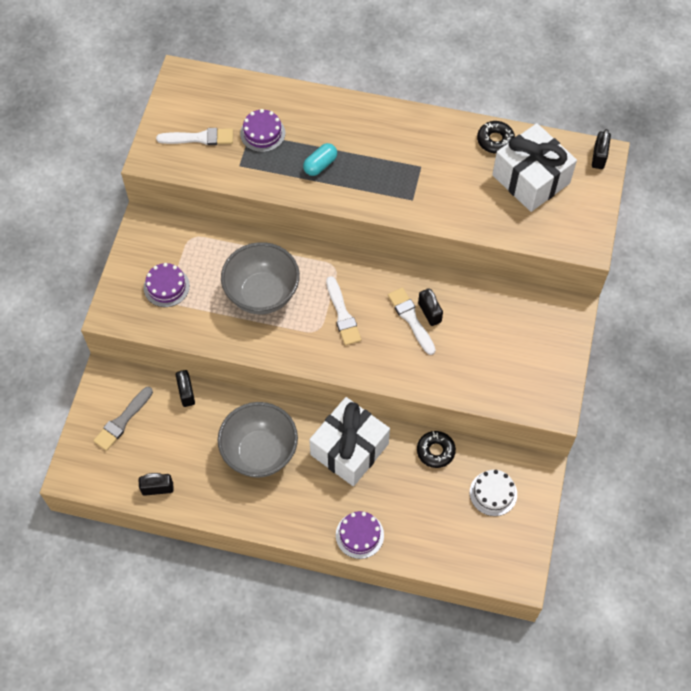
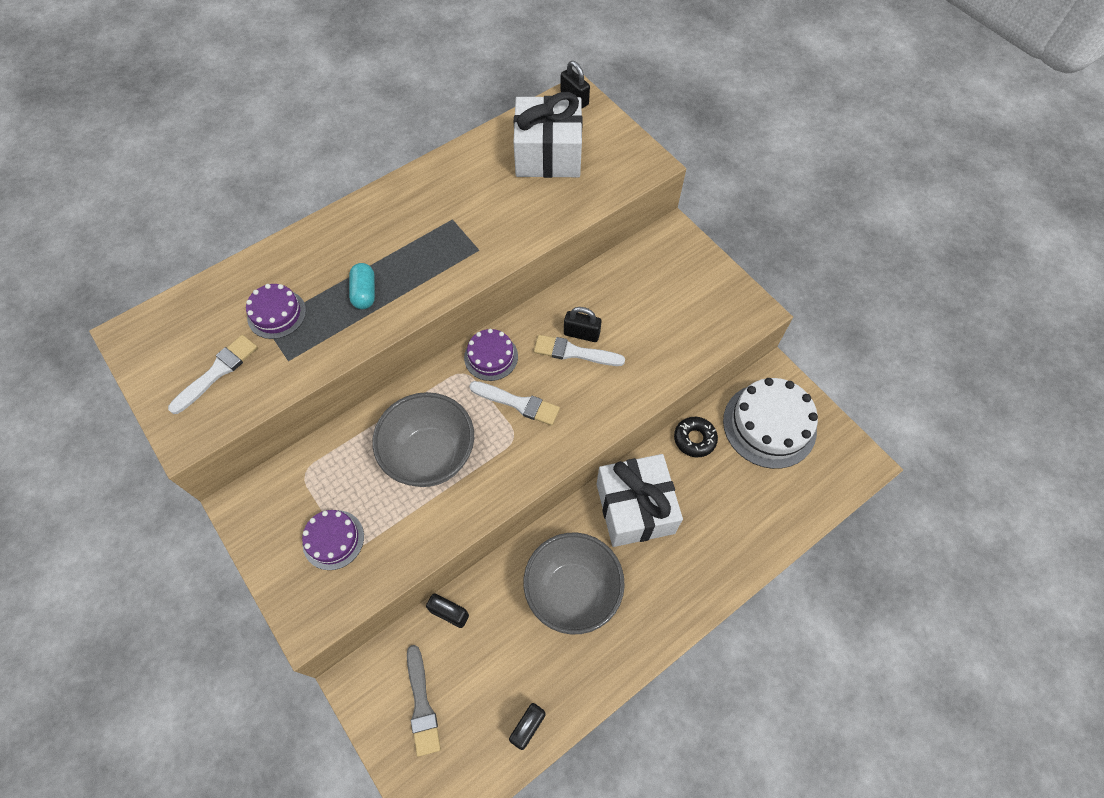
camera: 50 degrees left, 0 degrees up
purple cake [336,511,384,559] -> purple cake moved to [464,329,518,381]
white cake [470,470,517,516] -> white cake [723,378,818,469], size x1.79
black donut [477,121,515,153] -> none

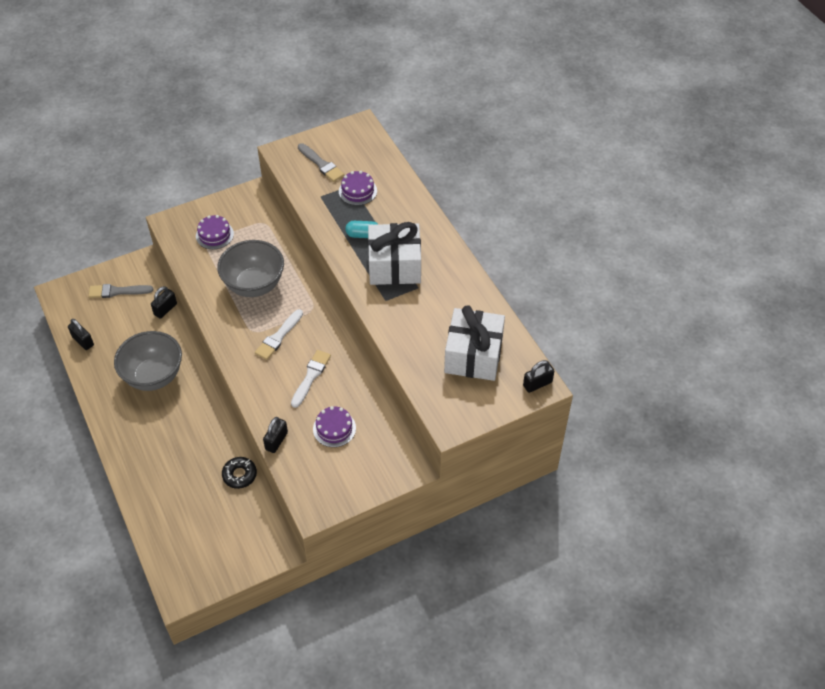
camera: 100 degrees right, 10 degrees down
white brush [168,335,258,414] -> grey brush [298,143,344,182]
purple cake [464,329,518,381] -> purple cake moved to [313,406,356,447]
black padlock [564,307,601,342] -> black padlock moved to [263,417,288,453]
white gift [597,454,683,547] -> white gift moved to [368,222,421,285]
white cake [723,378,818,469] -> none

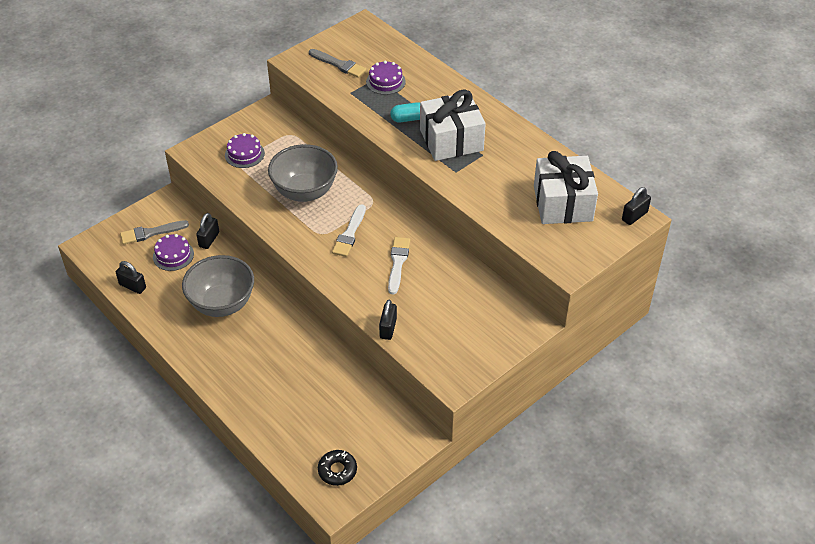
camera: 15 degrees left, 5 degrees down
black donut [222,457,257,489] -> black donut moved to [318,450,357,486]
purple cake [313,406,356,447] -> purple cake moved to [153,234,194,271]

